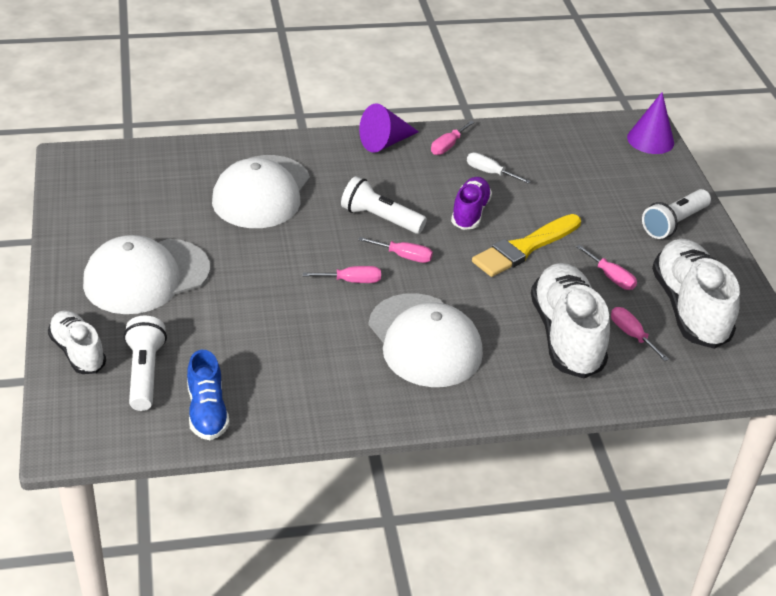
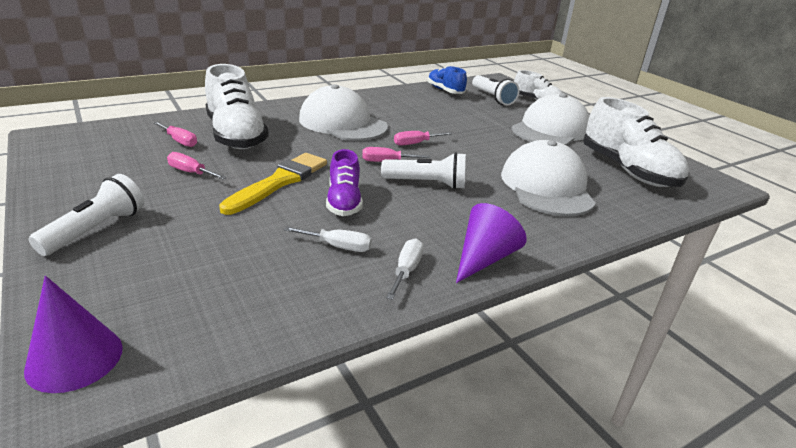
camera: 160 degrees right, 10 degrees down
pink screwdriver [431,121,475,155] -> white screwdriver [386,239,424,300]
white shoe [652,239,740,349] -> white shoe moved to [583,97,689,187]

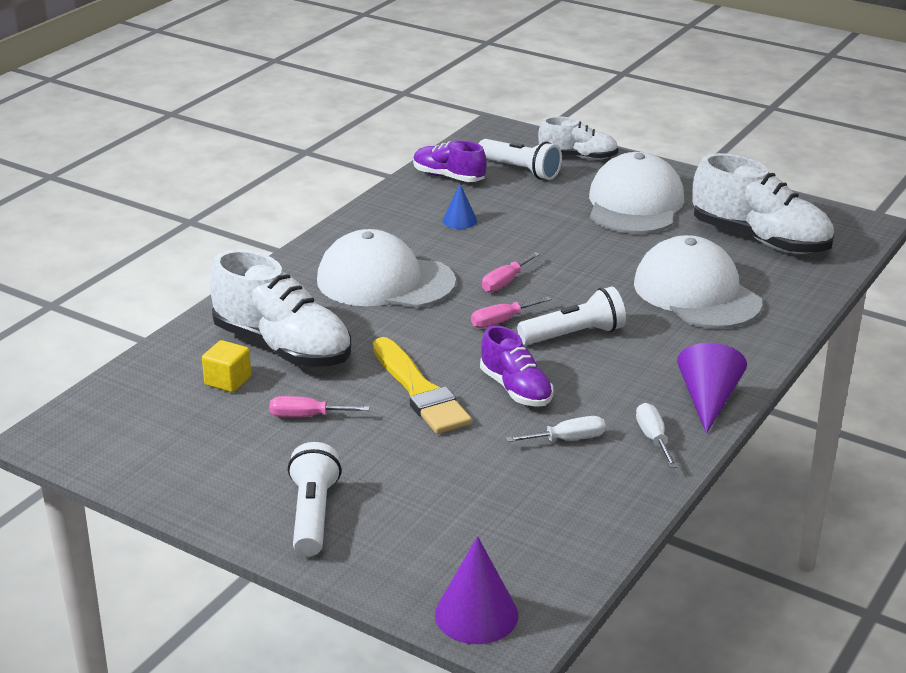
camera: 25 degrees left, 0 degrees up
pink screwdriver [154,122,197,147] -> yellow cube [202,340,251,392]
yellow brush [219,153,327,215] -> yellow brush turned 150 degrees clockwise [373,337,472,434]
blue shoe [428,66,467,94] -> purple shoe [413,140,487,182]
none -> blue cone [443,184,477,229]

